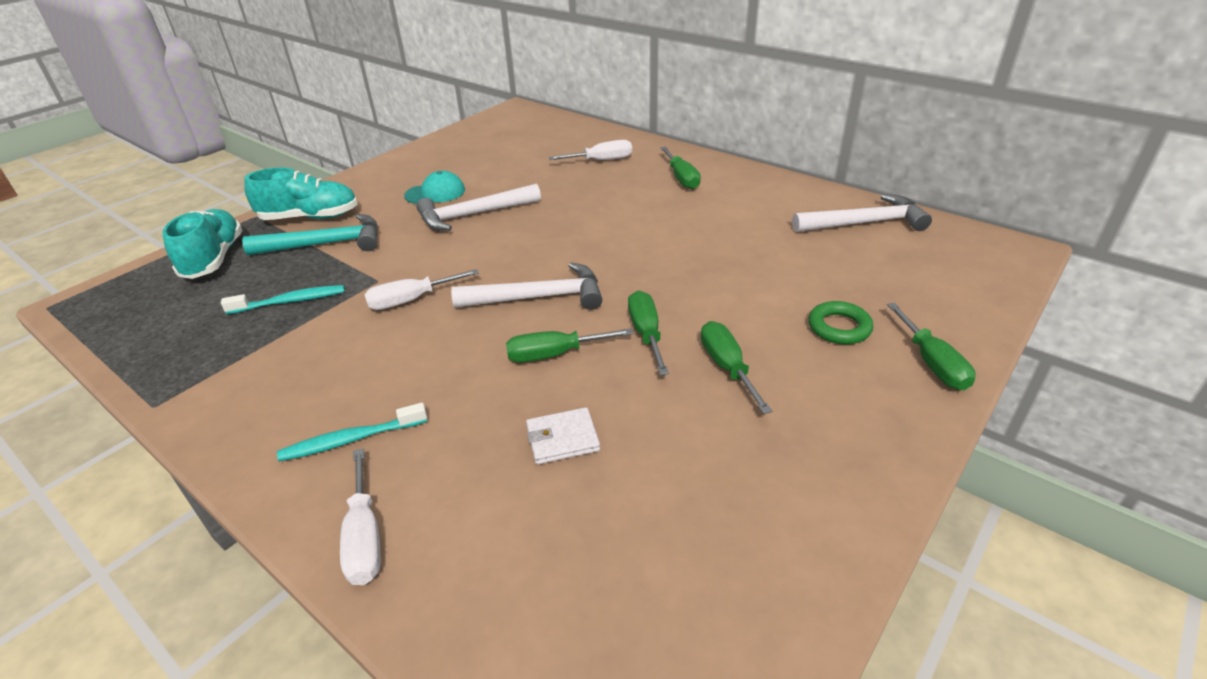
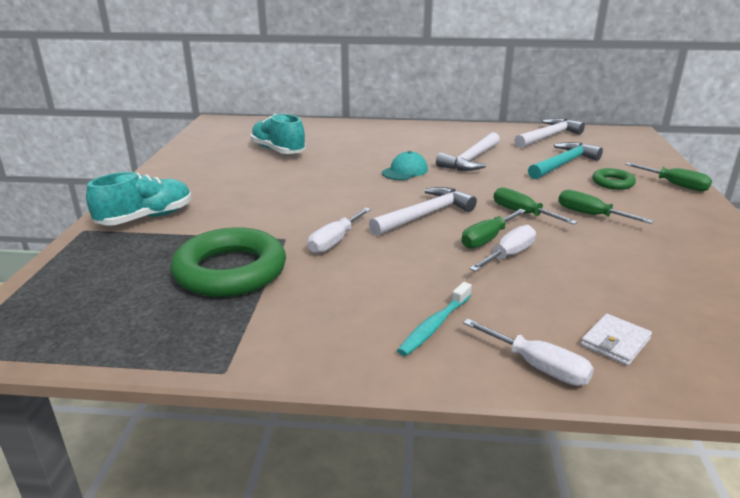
camera: 35 degrees left, 10 degrees down
turquoise shoe [162,209,243,279] -> turquoise shoe moved to [251,114,306,154]
turquoise toothbrush [221,285,345,314] -> green ring [170,227,286,297]
turquoise hammer [242,214,378,255] -> turquoise hammer moved to [528,142,603,179]
turquoise cap [404,171,465,204] -> turquoise cap moved to [382,151,428,180]
white hammer [416,184,541,231] -> white hammer moved to [436,132,500,171]
white wallet [526,407,600,464] -> white wallet moved to [581,314,652,366]
white screwdriver [548,140,632,160] -> white screwdriver moved to [469,225,536,272]
green screwdriver [660,147,701,189] -> none

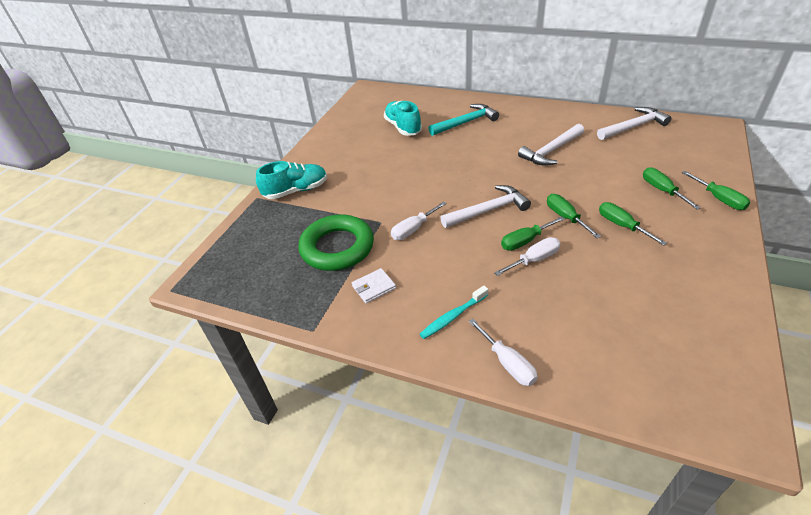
camera: 20 degrees right, 15 degrees up
turquoise cap [382,151,428,180] -> none
turquoise hammer [528,142,603,179] -> turquoise hammer moved to [428,104,499,136]
white wallet [581,314,652,366] -> white wallet moved to [352,268,396,303]
green ring [592,168,636,190] -> green screwdriver [643,167,701,210]

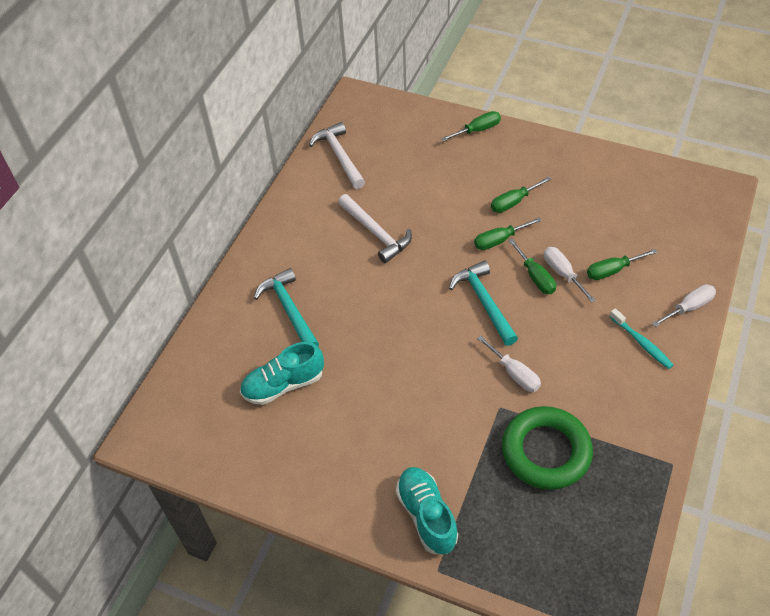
camera: 90 degrees left, 10 degrees up
white wallet [352,268,396,303] -> none
white hammer [440,185,531,228] -> turquoise hammer [449,260,518,346]
green screwdriver [643,167,701,210] -> green screwdriver moved to [587,249,657,280]

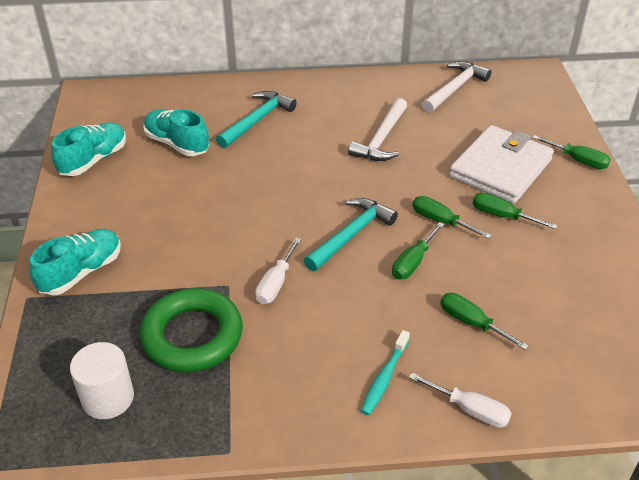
camera: 60 degrees right, 10 degrees down
white screwdriver [544,247,596,303] -> none
none -> turquoise shoe [51,122,126,176]
none -> white cylinder [70,342,134,419]
none -> white wallet [449,125,554,204]

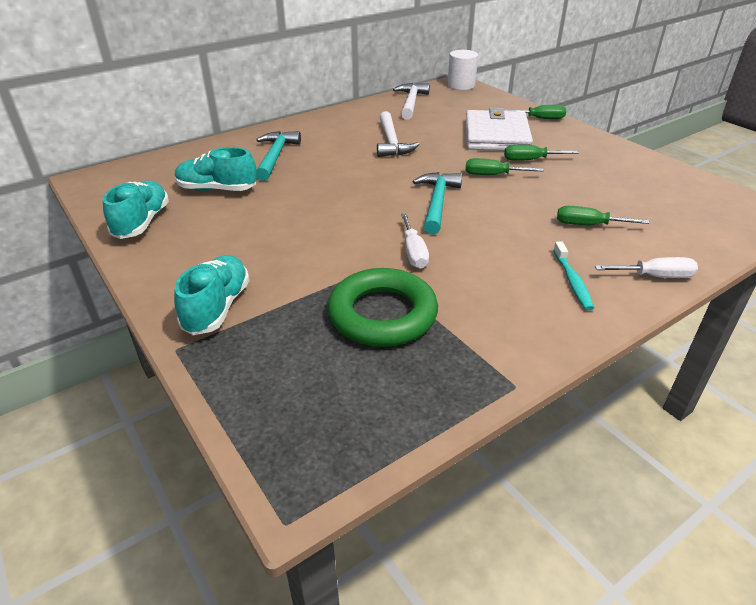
camera: 30 degrees left, 5 degrees down
white cylinder [70,342,134,419] -> white cylinder moved to [448,50,478,90]
green screwdriver [392,222,445,279] -> none

